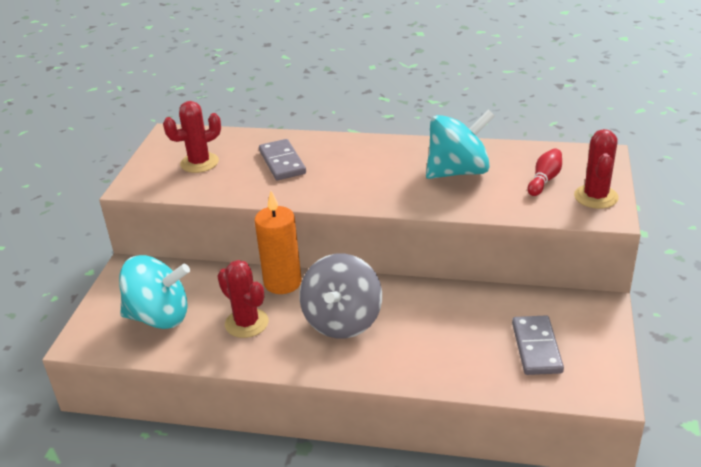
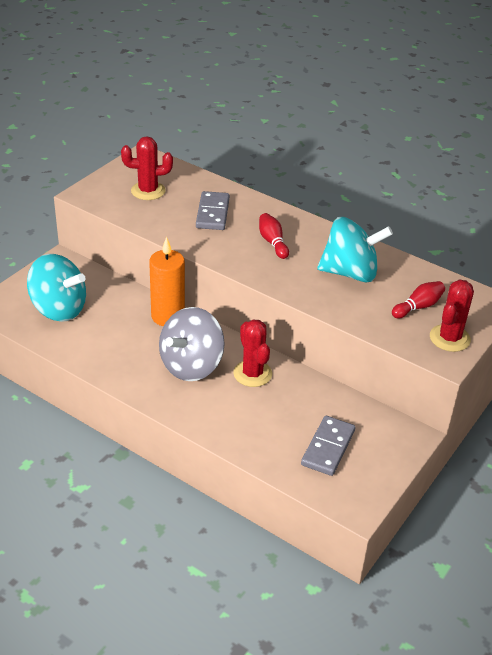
camera: 20 degrees right, 5 degrees up
red cactus [217,260,269,338] -> red cactus moved to [233,320,272,387]
none -> red bowling pin [259,213,289,259]

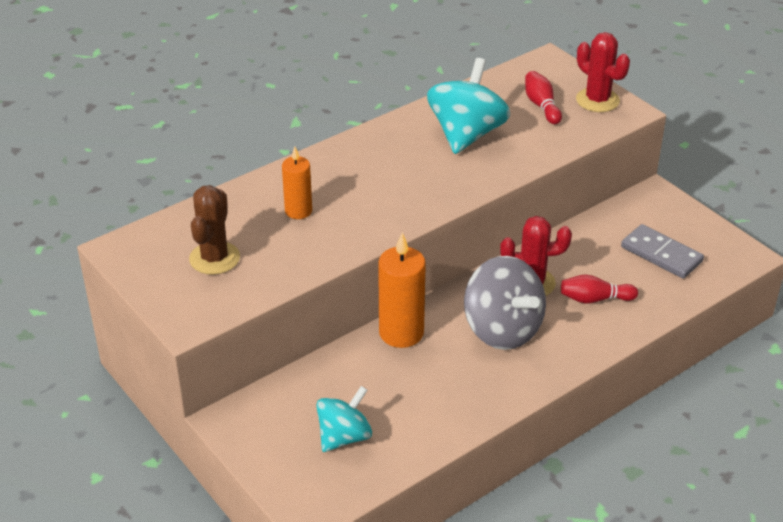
camera: 70 degrees left, 0 degrees up
turquoise spinning top [27,254,86,322] -> turquoise spinning top [316,386,372,452], size x0.64
red cactus [121,136,173,200] -> brown cactus [189,185,240,275]
grey domino [196,191,230,230] -> orange candle [282,147,312,219]
red bowling pin [259,213,289,259] -> red bowling pin moved to [561,275,638,303]

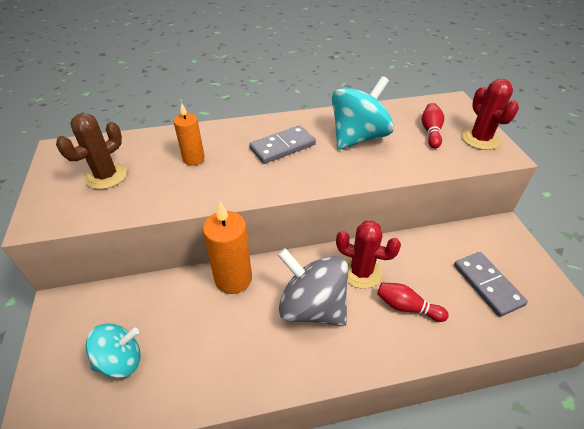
camera: 25 degrees right, 5 degrees up
grey spinning top [464,256,546,350] -> grey spinning top turned 135 degrees clockwise [278,248,349,326]
none -> grey domino [249,125,316,164]

